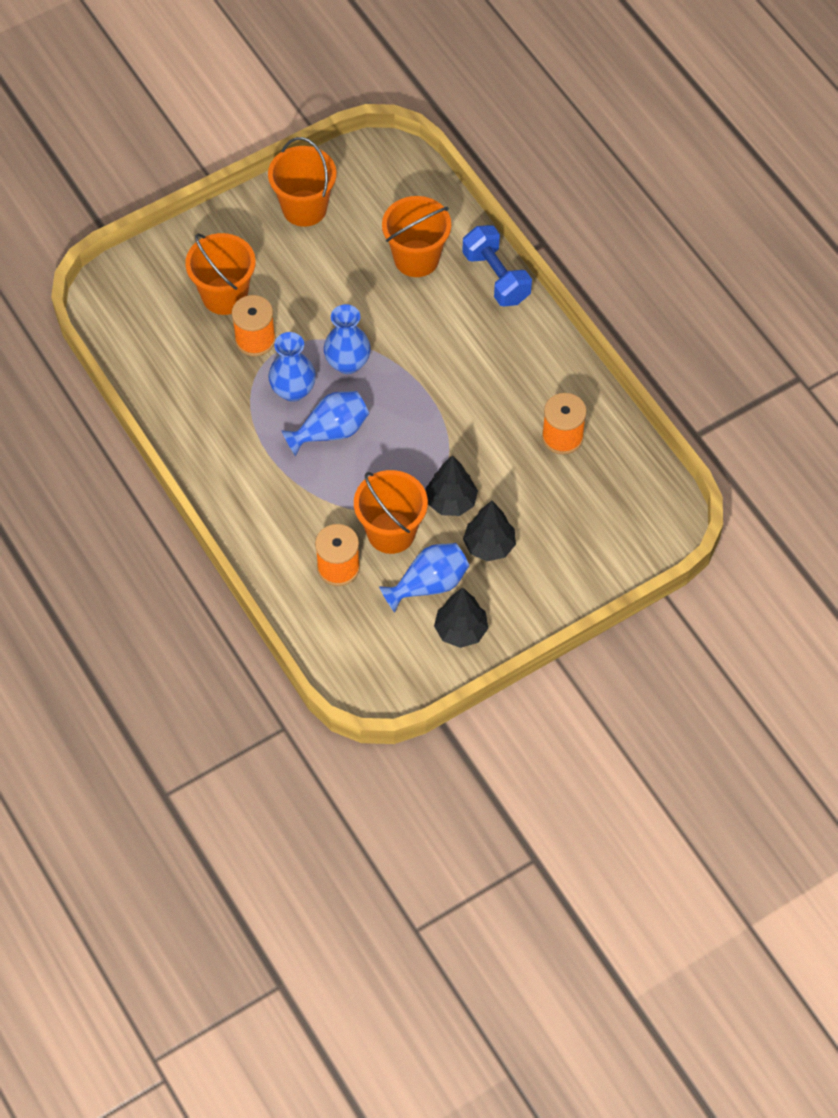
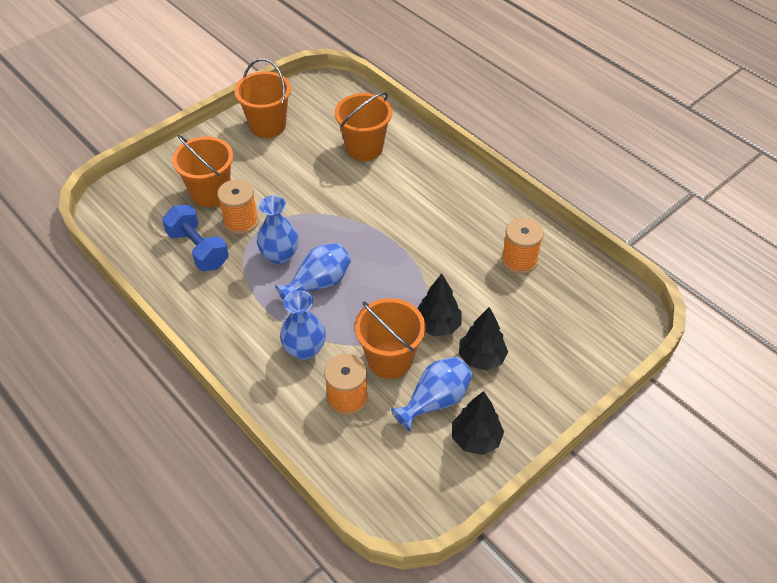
camera: 10 degrees left, 10 degrees down
blue vase [324,304,371,374] -> blue vase moved to [280,290,326,360]
blue dumbbell [462,225,532,306] -> blue dumbbell moved to [162,205,229,271]

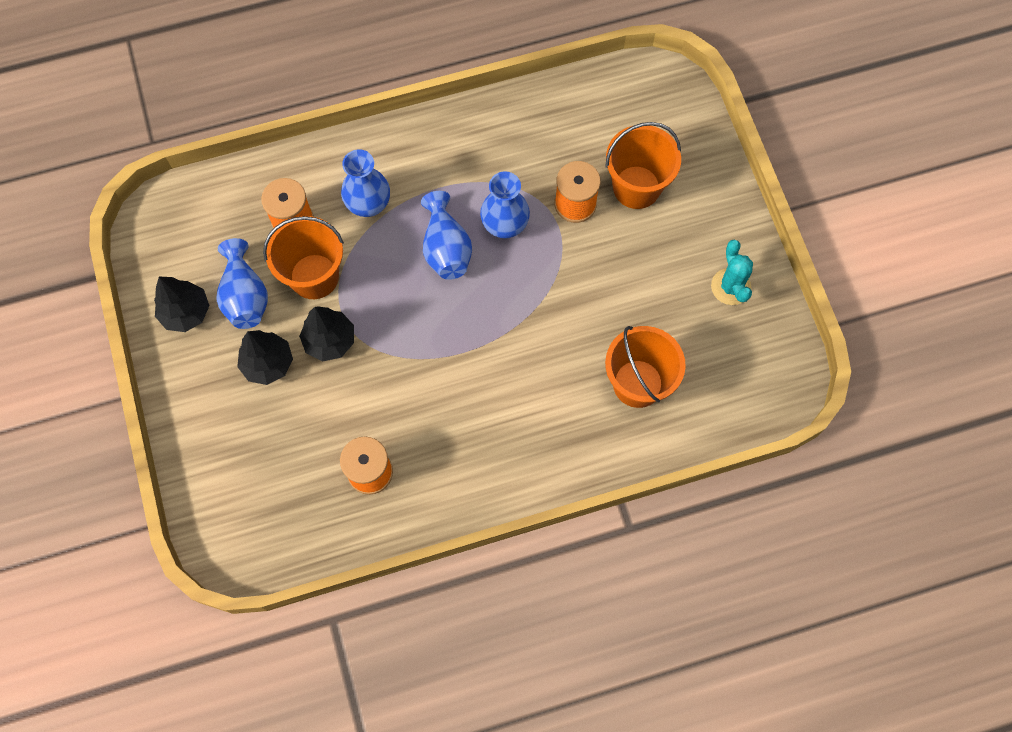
camera: 115 degrees right, 20 degrees up
blue dumbbell [162,205,229,271] -> none
orange bucket [234,59,291,138] -> turquoise cactus [711,239,753,305]

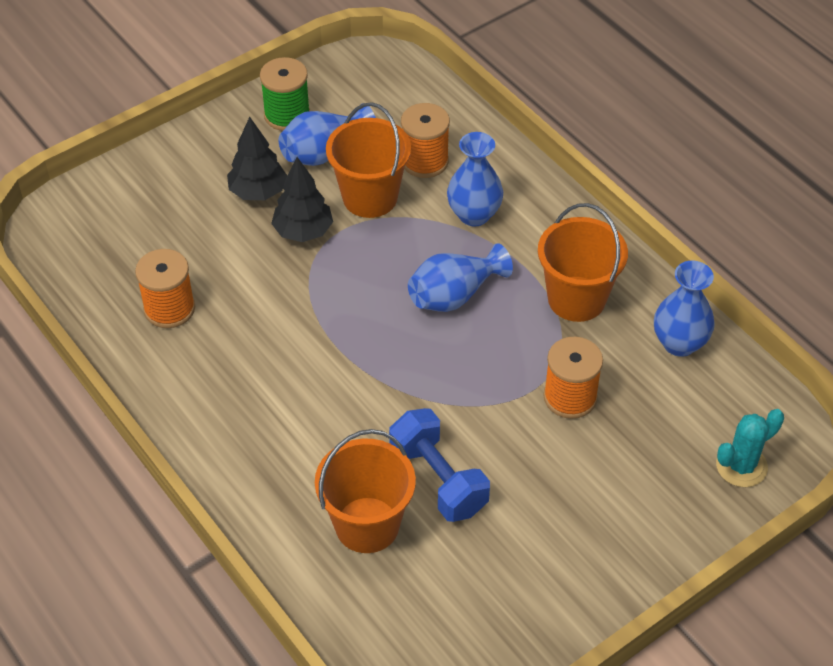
camera: 70 degrees right, 20 degrees down
black tree [154,277,210,332] -> green spool [260,57,310,131]
blue vase [480,171,530,238] -> blue vase moved to [654,261,715,357]
orange bucket [605,122,681,209] -> orange bucket moved to [538,203,628,322]
turquoise cactus [711,239,753,305] -> turquoise cactus moved to [716,409,784,487]
none -> blue dumbbell [389,408,490,522]

